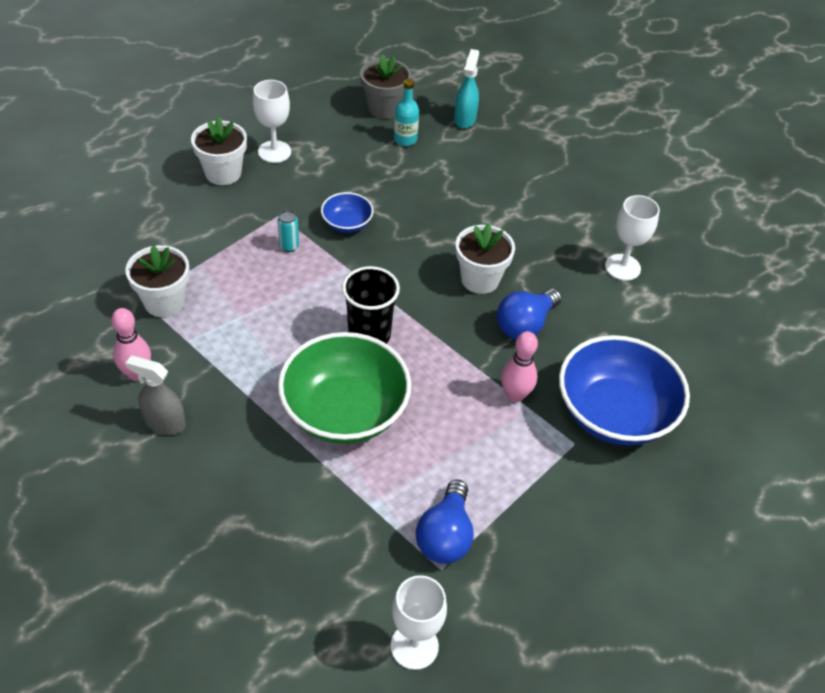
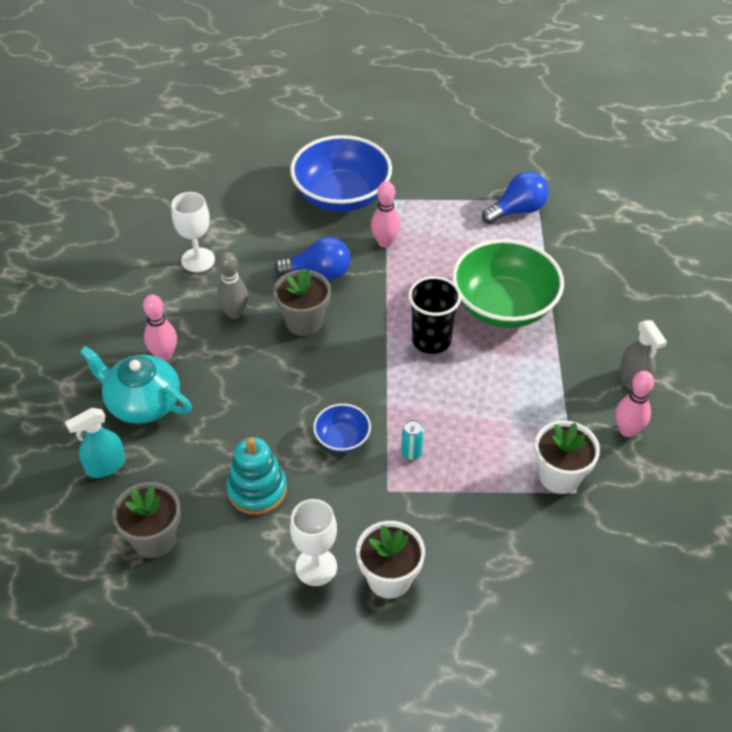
camera: 130 degrees left, 0 degrees up
white goblet [391,575,447,670] -> none
turquoise bottle [394,79,419,146] -> none
white flower pot [456,222,515,294] -> grey flower pot [274,269,331,336]
none -> turquoise teapot [80,346,192,424]
none -> pink bowling pin [143,294,177,361]
none -> grey bowling pin [217,252,248,319]
none -> turquoise stacking toy [226,437,287,515]

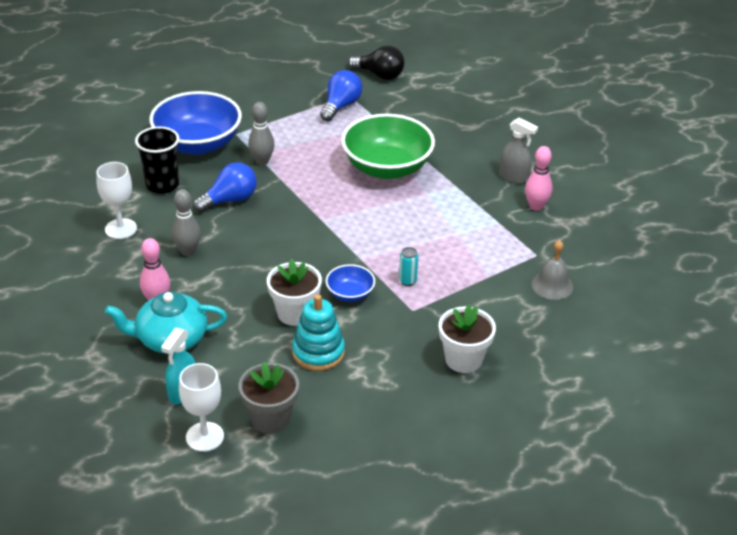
camera: 35 degrees left, 10 degrees down
grey flower pot [274,269,331,336] -> none
white goblet [290,499,337,586] -> white goblet moved to [179,363,224,452]
pink bowling pin [371,181,401,248] -> grey bowling pin [248,102,274,165]
black cup [408,276,461,354] -> black cup moved to [135,126,179,194]
white flower pot [534,420,600,494] -> white flower pot moved to [267,259,322,326]
none -> black light bulb [348,45,405,80]
none -> grey bell [532,240,573,300]

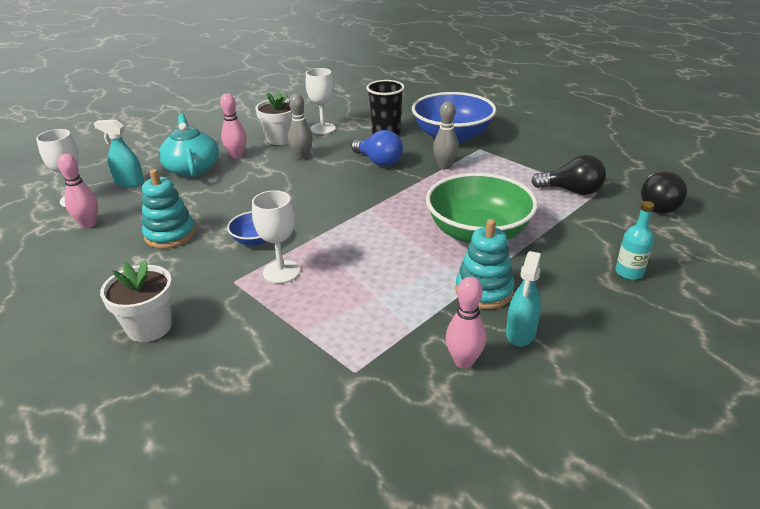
camera: 80 degrees right, 5 degrees down
grey flower pot [238,362,299,433] -> pink bowling pin [58,154,98,228]
white flower pot [267,259,322,326] -> white flower pot moved to [255,92,293,145]
blue light bulb [320,70,362,122] -> black light bulb [531,155,606,195]
turquoise can [399,247,418,286] -> white goblet [252,190,300,284]
grey spray bottle [499,118,538,184] -> turquoise spray bottle [506,251,541,347]
grey bell [532,240,573,300] -> none
none -> turquoise stacking toy [455,219,515,309]
none -> turquoise bottle [615,201,654,280]

